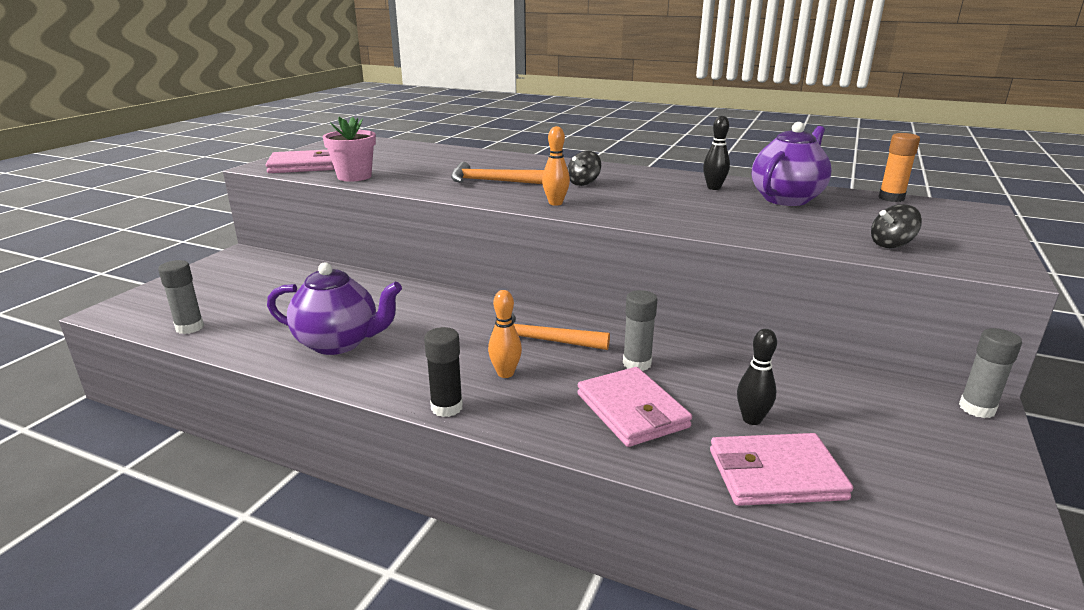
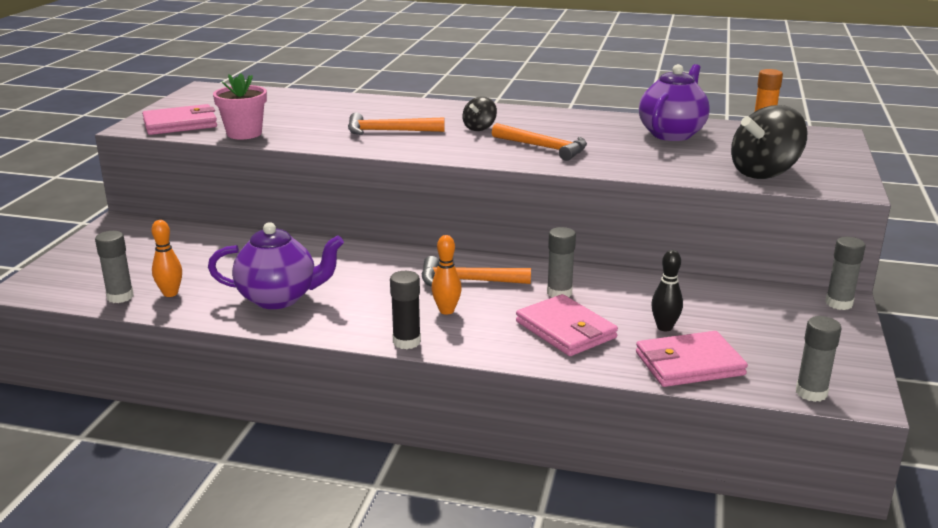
camera: 10 degrees left, 0 degrees up
orange bowling pin [542,126,570,206] -> orange bowling pin moved to [152,220,182,297]
black bowling pin [703,116,730,190] -> none
black spinning top [871,204,922,248] -> black spinning top [731,105,807,179], size x1.91
none -> orange hammer [492,123,587,161]
none -> grey glue stick [796,316,842,402]

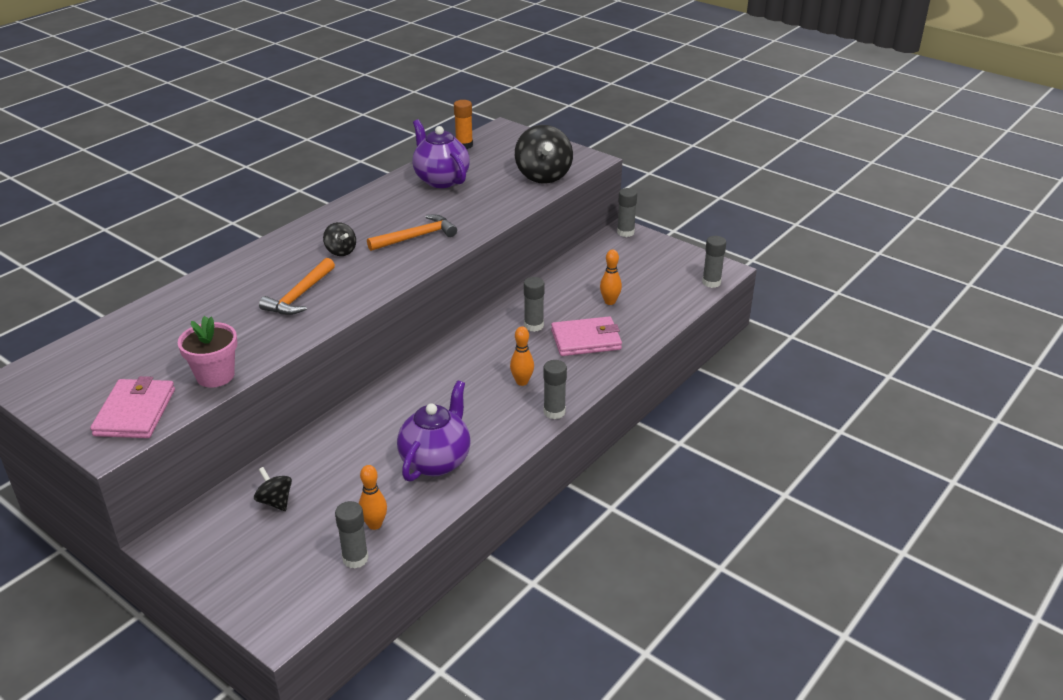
camera: 65 degrees left, 10 degrees up
black glue stick [390,271,421,349] -> grey glue stick [543,360,567,419]
orange hammer [422,256,531,287] -> none
pink wallet [636,331,748,387] -> none
black bowling pin [651,250,683,331] -> orange bowling pin [600,249,622,305]
none -> black spinning top [254,467,292,511]

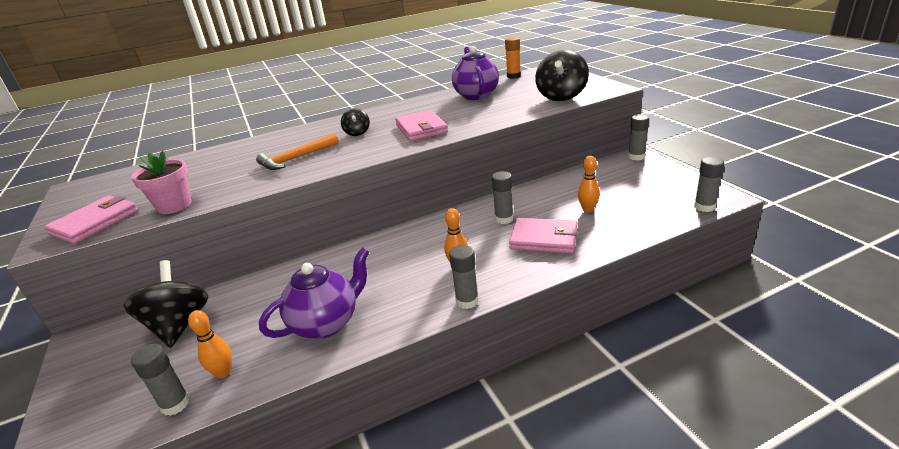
camera: 30 degrees right, 5 degrees down
black spinning top [254,467,292,511] -> black spinning top [124,260,208,348], size x1.91
orange hammer [367,215,457,251] -> pink wallet [395,110,448,141]

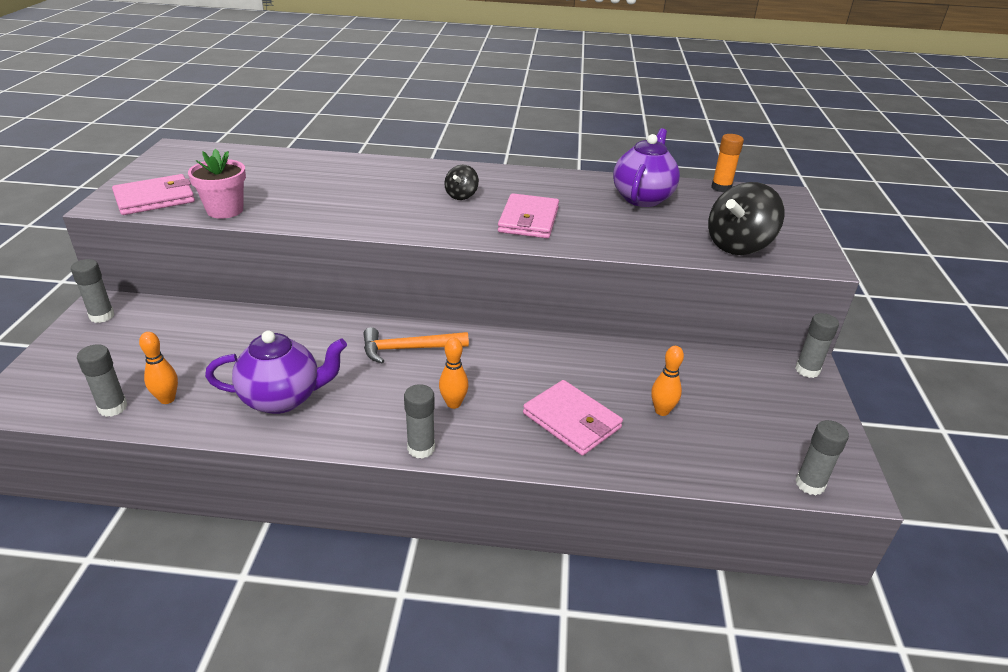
camera: 25 degrees right, 5 degrees up
black spinning top [124,260,208,348] -> none
orange hammer [256,133,339,170] -> orange hammer moved to [363,327,469,364]
grey glue stick [492,171,514,224] -> grey glue stick moved to [71,259,114,323]

